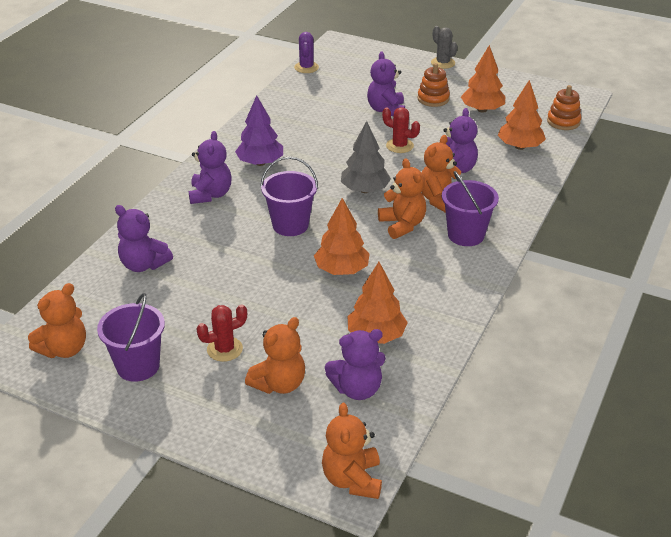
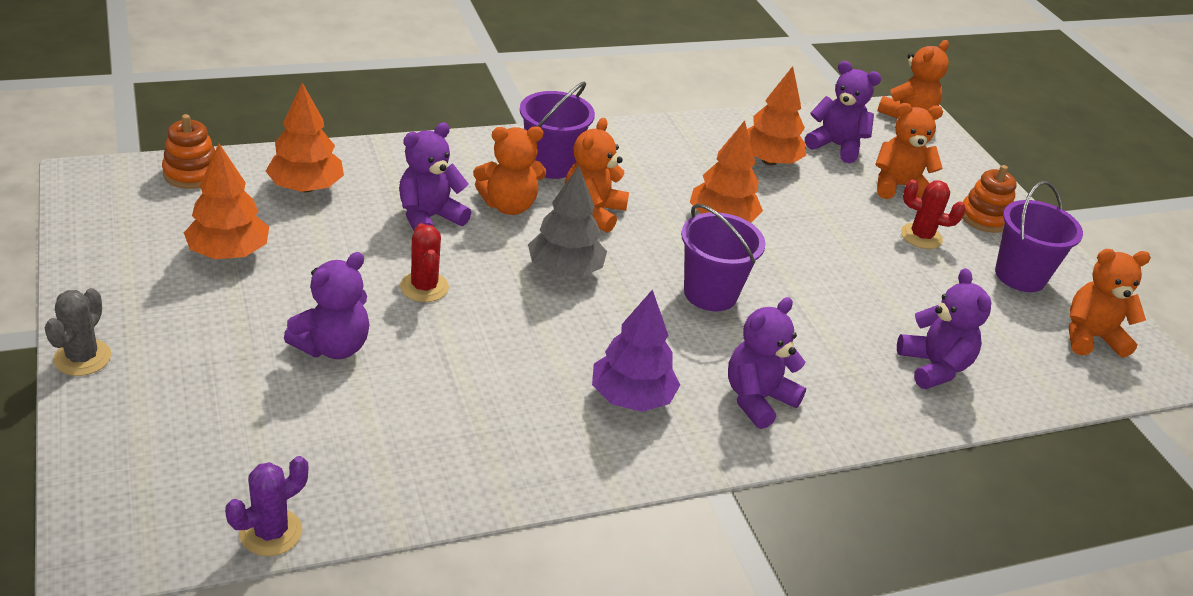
camera: 140 degrees left, 0 degrees up
orange stacking toy [418,63,450,107] -> orange stacking toy moved to [962,165,1017,233]

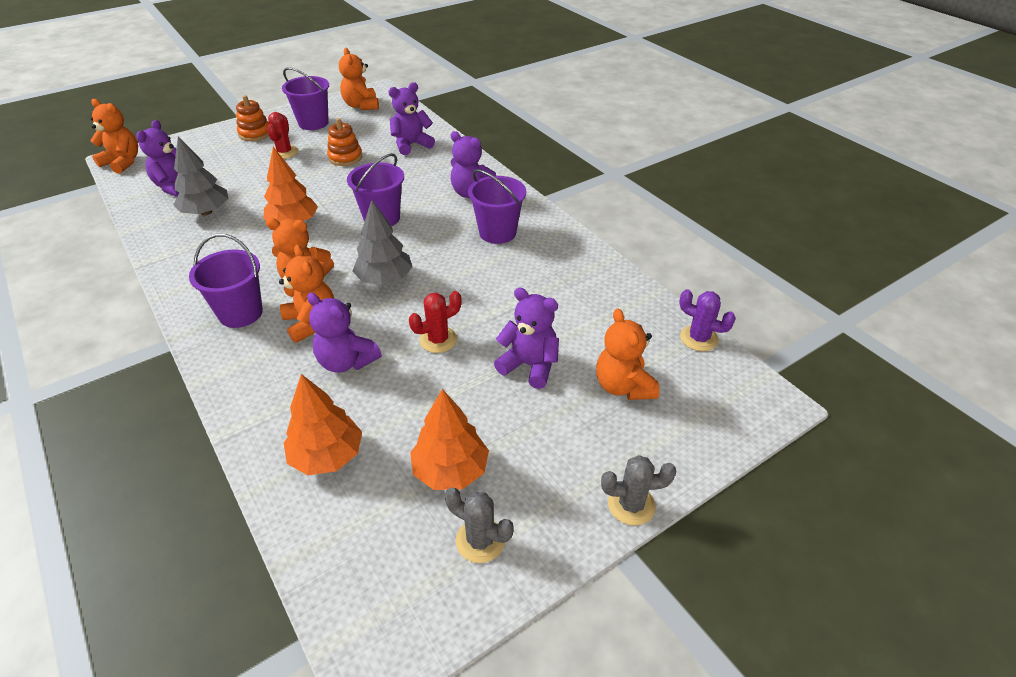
camera: 100 degrees left, 5 degrees up
orange stacking toy [162,114,215,189] -> orange stacking toy moved to [327,118,362,166]
purple tree [592,289,680,412] -> purple bucket [468,169,526,244]
orange tree [747,66,806,166] -> grey tree [173,136,228,216]
orange teddy bear [875,103,943,199] -> orange teddy bear moved to [596,309,659,400]
none -> grey cactus [445,487,514,563]

